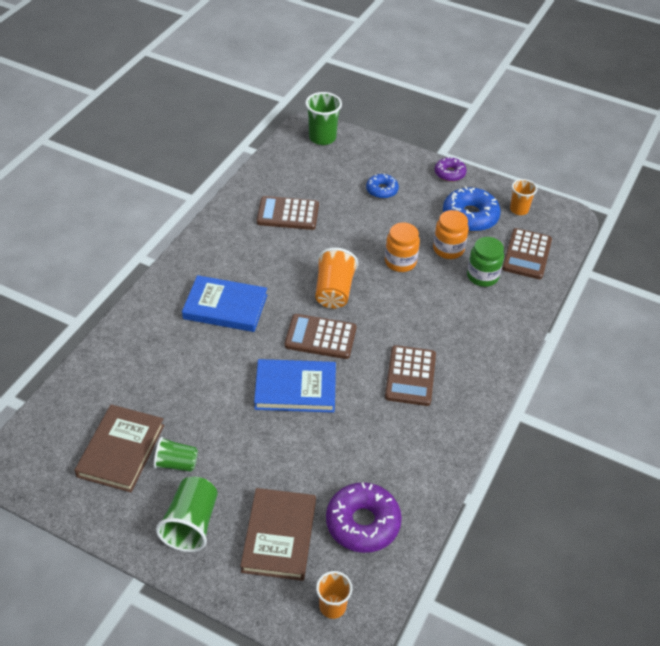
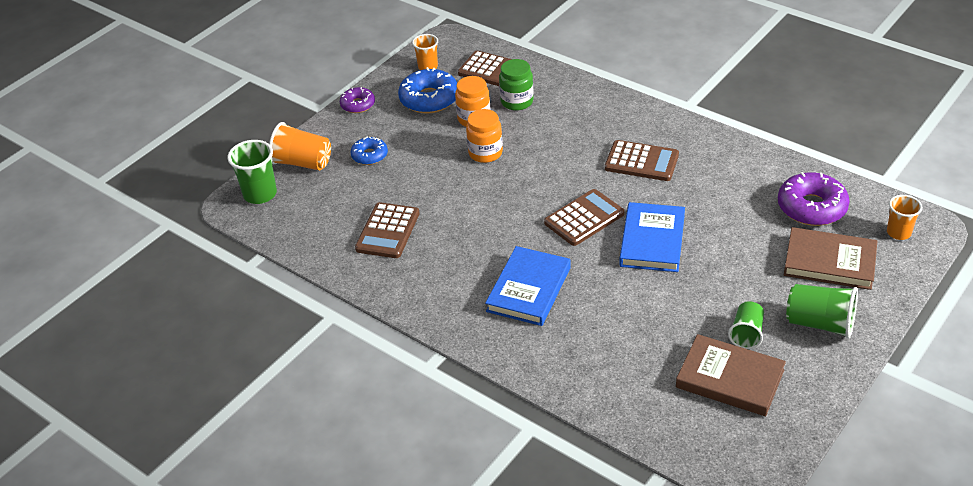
camera: 75 degrees left, 5 degrees down
brown calculator [285,314,357,359] -> brown calculator turned 150 degrees counterclockwise [544,189,624,246]
orange cup [315,248,358,309] -> orange cup moved to [269,122,331,171]

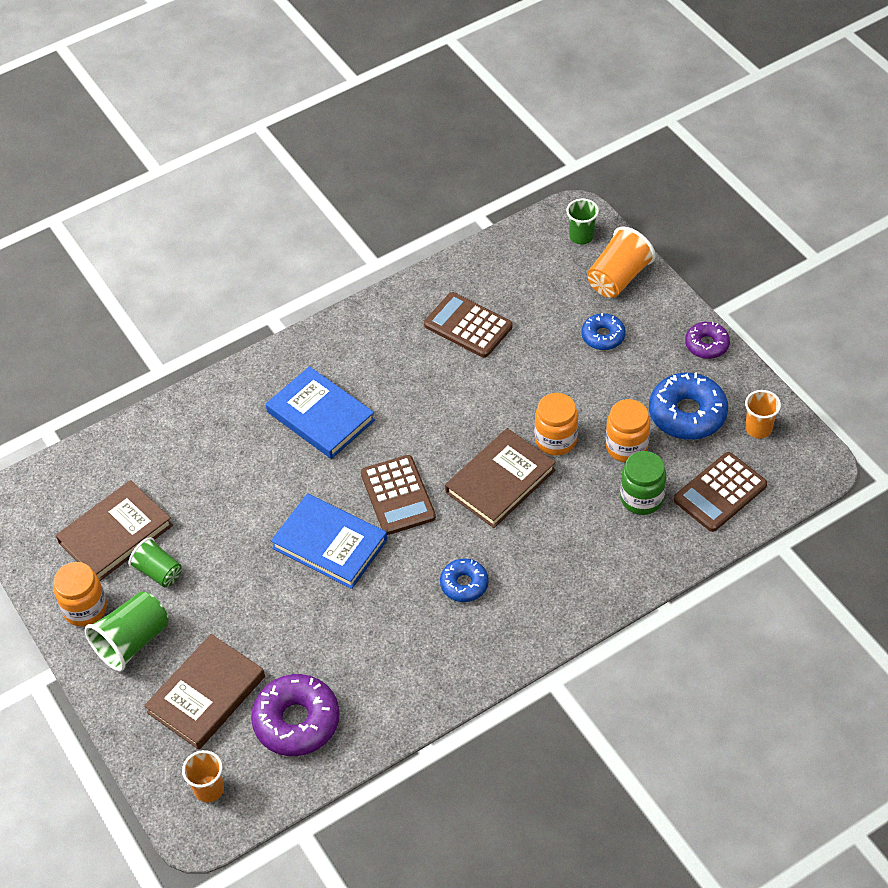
camera: 110 degrees right, 10 degrees up
green cup [228,140,277,204] -> green cup [566,199,599,244], size x0.66
brown calculator [605,140,679,181] -> blue donut [440,558,489,602]
none -> orange jar [54,562,107,627]
none -> brown book [445,428,556,528]

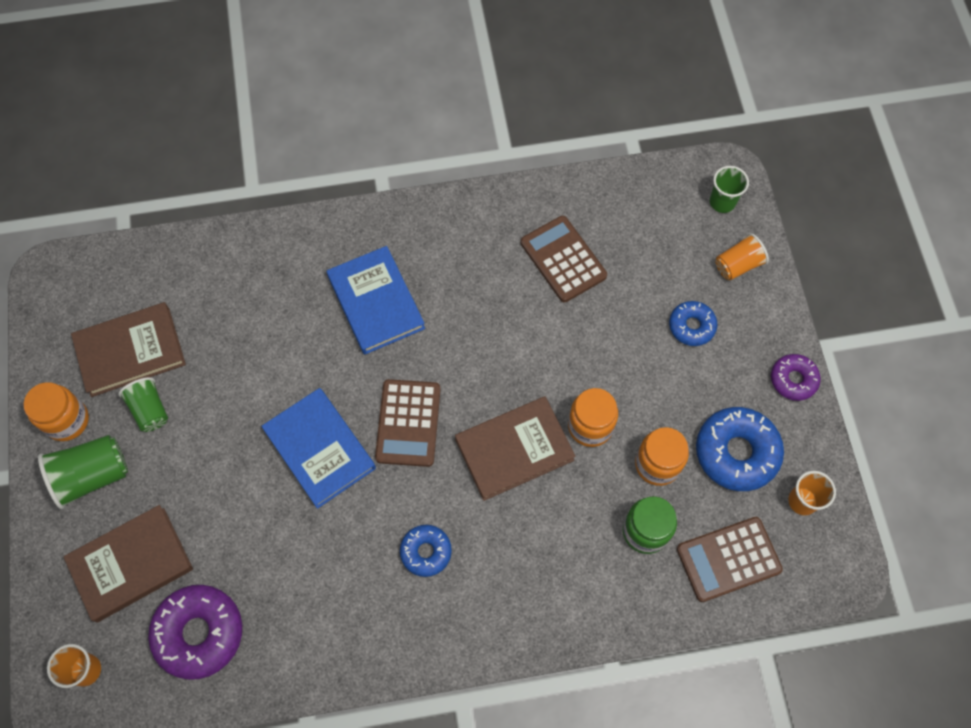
camera: 20 degrees right, 15 degrees up
orange cup [587,226,656,298] -> orange cup [716,233,769,280], size x0.66

